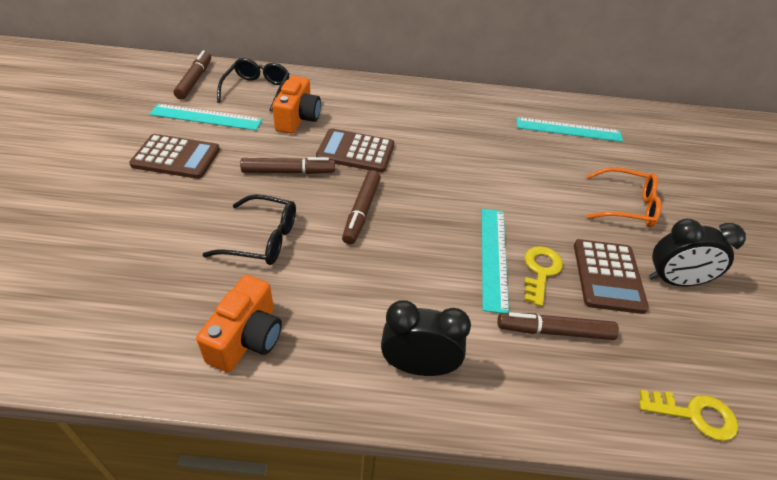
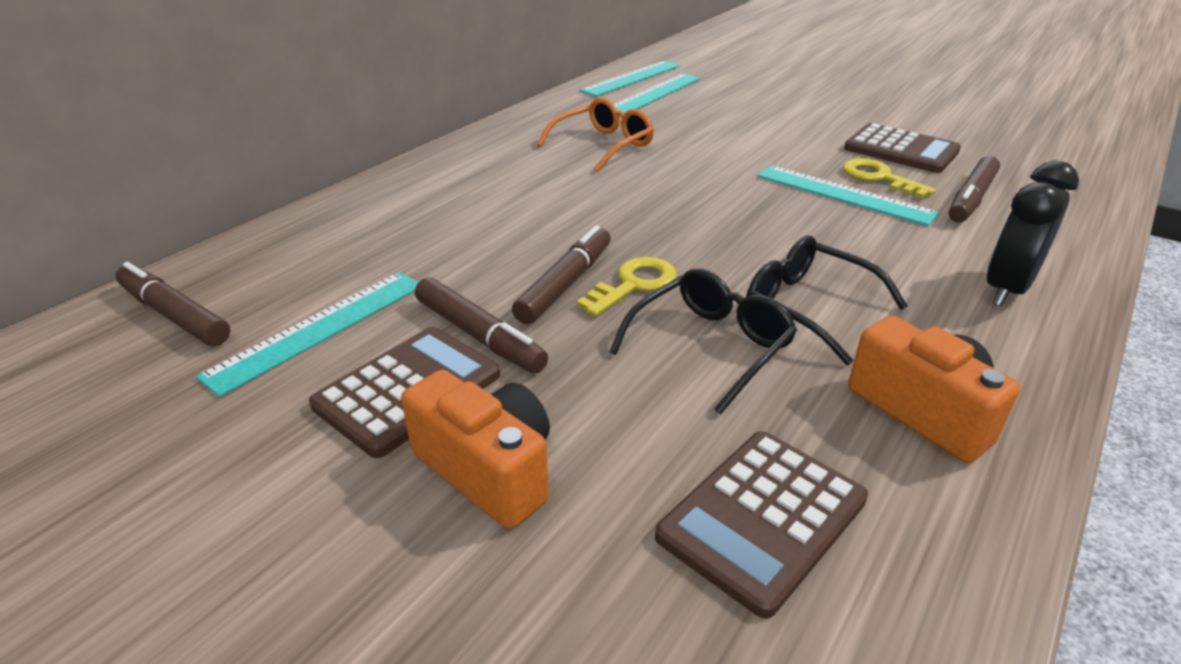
camera: 55 degrees left, 10 degrees down
black glasses [217,58,289,112] -> black glasses moved to [746,235,908,365]
orange camera [272,76,321,134] -> orange camera moved to [401,370,550,529]
brown calculator [316,128,394,172] -> brown calculator moved to [655,431,868,619]
brown marker [342,170,381,244] -> brown marker moved to [415,277,548,373]
orange glasses [587,167,661,227] -> orange glasses moved to [537,97,654,172]
yellow key [639,390,738,441] -> yellow key moved to [576,257,677,317]
black clock [649,219,746,287] -> none
none -> turquoise ruler [580,61,680,97]

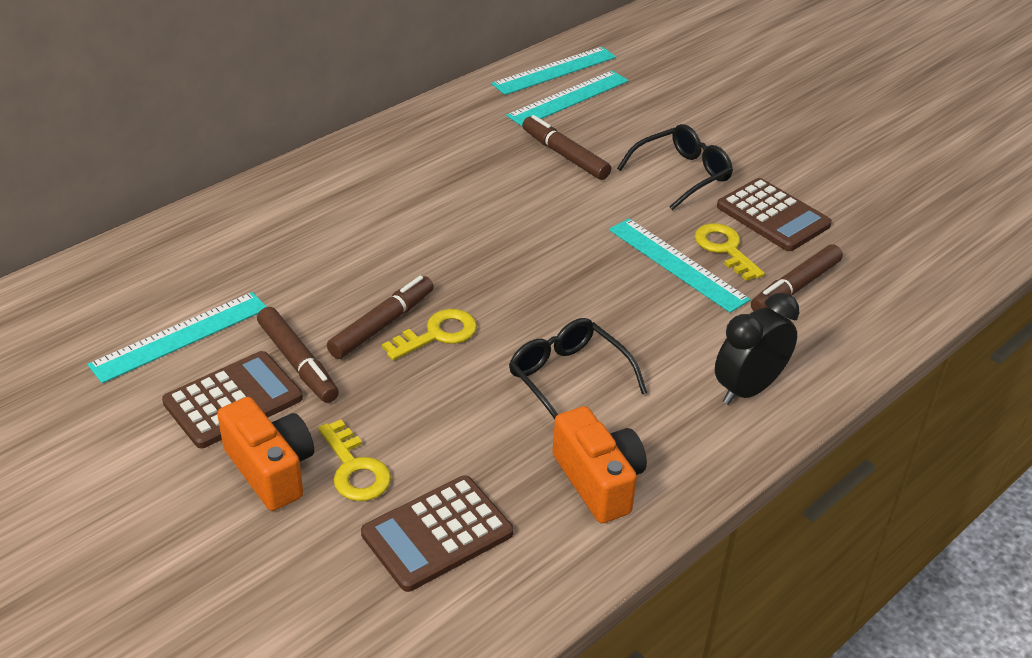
camera: 10 degrees right, 5 degrees up
brown marker [115,262,230,346] -> brown marker moved to [522,115,611,180]
orange glasses [537,97,654,172] -> none
black glasses [609,269,797,414] -> black glasses moved to [617,124,733,210]
none -> yellow key [318,420,391,501]

